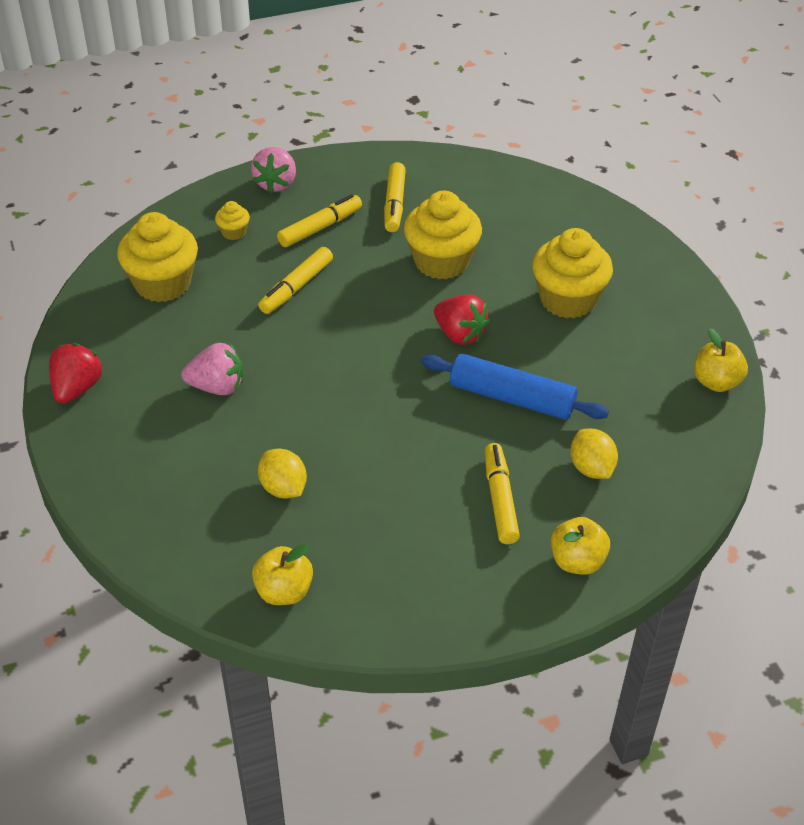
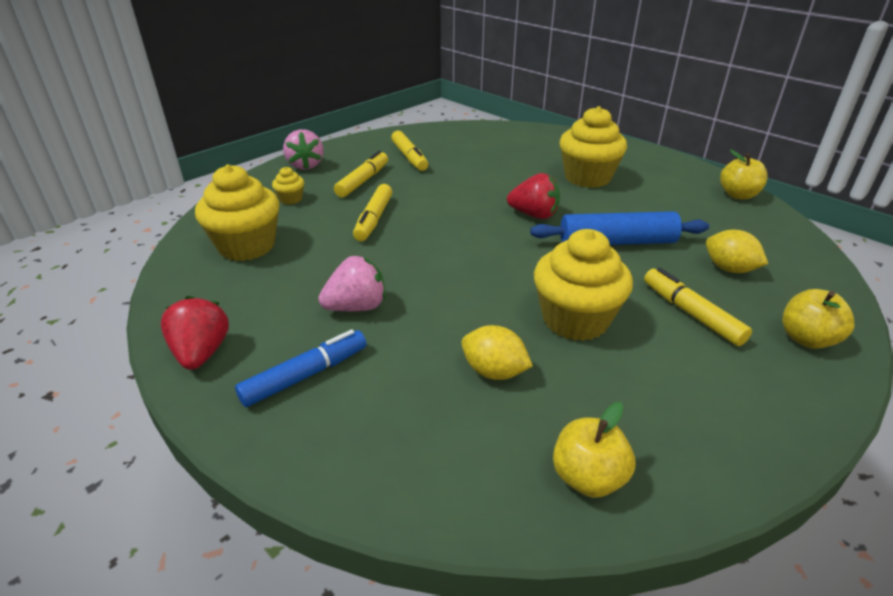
camera: 25 degrees left, 10 degrees down
yellow cupcake [404,191,482,279] -> yellow cupcake moved to [534,229,633,341]
none -> blue marker [235,329,367,407]

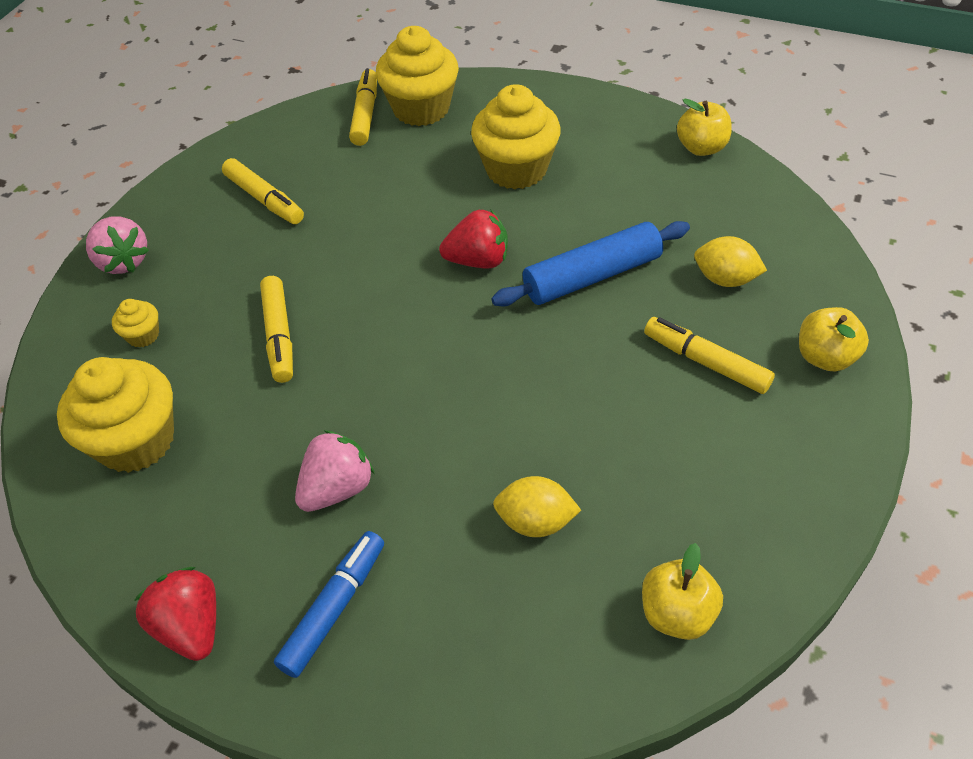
camera: 20 degrees left, 15 degrees up
yellow marker [334,151,388,198] -> yellow marker moved to [349,68,377,146]
yellow cupcake [534,229,633,341] -> yellow cupcake moved to [376,26,459,126]

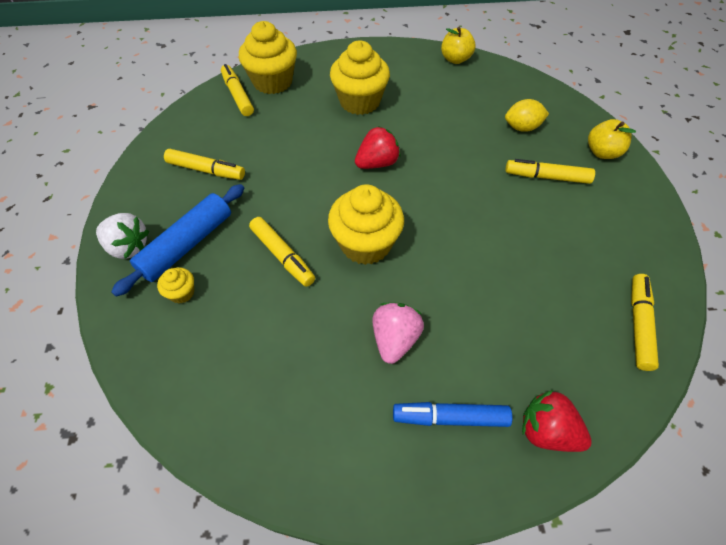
camera: 30 degrees left, 5 degrees up
yellow cupcake [57,357,174,473] -> yellow cupcake moved to [328,184,404,265]
pink strawberry [86,216,149,274] -> white strawberry [96,213,149,259]
red strawberry [134,567,216,661] -> red strawberry moved to [522,390,592,452]
blue marker [274,531,384,678] -> blue marker turned 90 degrees counterclockwise [393,402,512,427]
blue rolling pin [491,221,690,307] -> blue rolling pin moved to [111,184,244,297]
yellow lemon [493,476,581,537] -> none
yellow apple [642,543,723,640] -> yellow marker [631,274,659,371]

